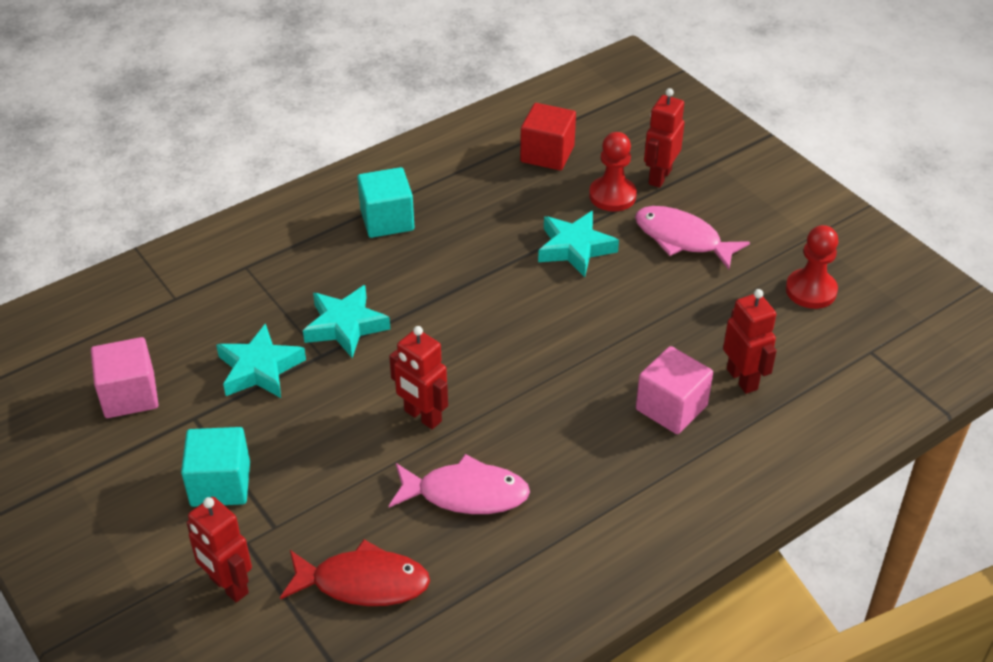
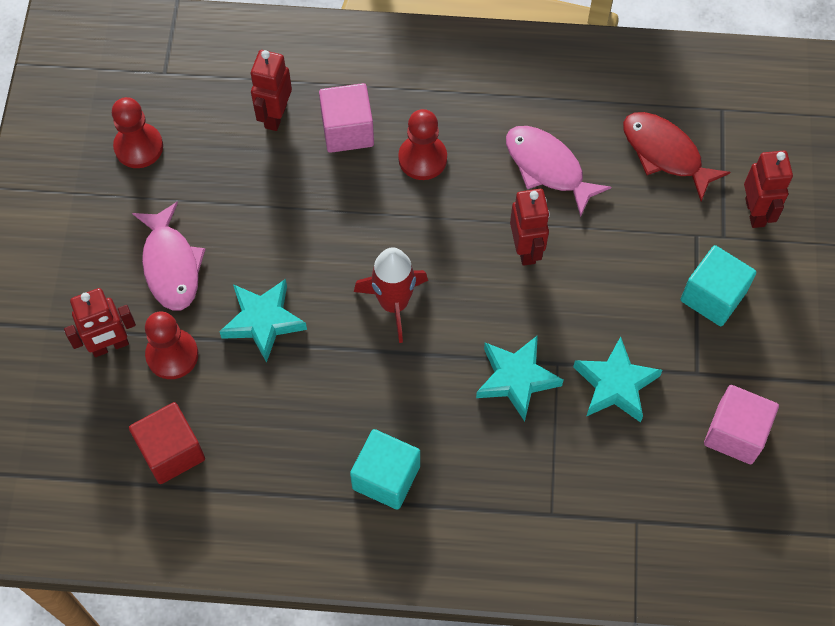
camera: 140 degrees left, 20 degrees up
none -> red rocket [354,247,428,343]
none -> red pawn [398,109,447,180]

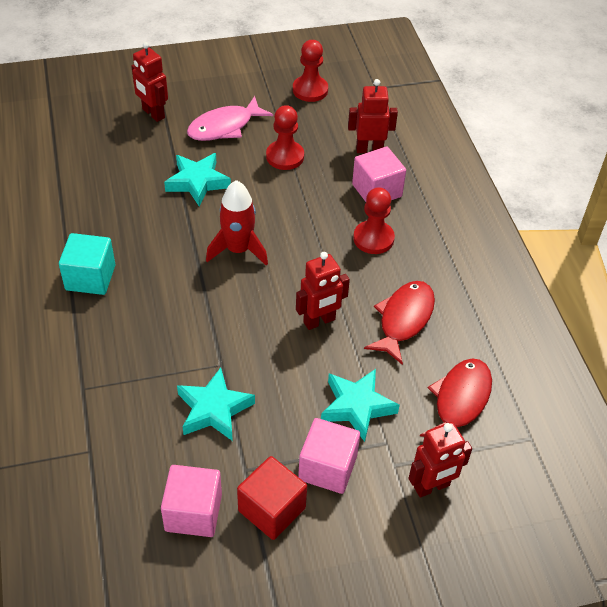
camera: 70 degrees right, 15 degrees down
red cube [129,402,205,484] -> red cube moved to [237,456,307,540]
red pawn [145,312,198,379] -> red pawn moved to [266,105,304,170]
turquoise star [476,335,563,421] -> turquoise star moved to [321,369,400,442]
pink fish [506,126,611,217] -> red fish [364,281,435,365]
turquoise cube [681,245,756,326] -> pink cube [298,418,360,494]

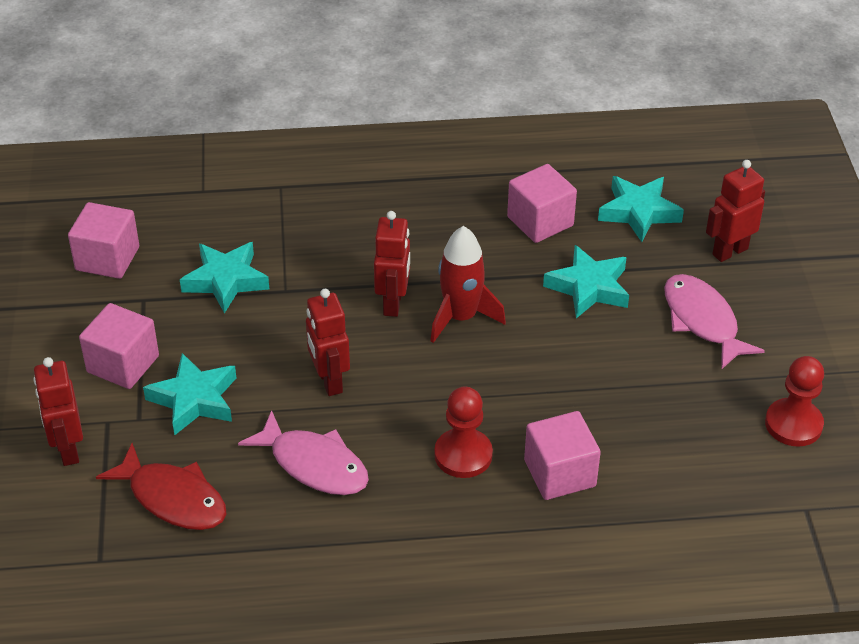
camera: 100 degrees right, 5 degrees down
turquoise cube [59,233,115,295] -> none
red cube [237,456,307,540] -> none
red pawn [266,105,304,170] -> none
red robot [348,79,398,153] -> red robot moved to [374,211,410,317]
red fish [364,281,435,365] -> pink fish [238,410,369,495]
none -> pink cube [507,164,577,243]
none -> turquoise star [598,176,684,242]

